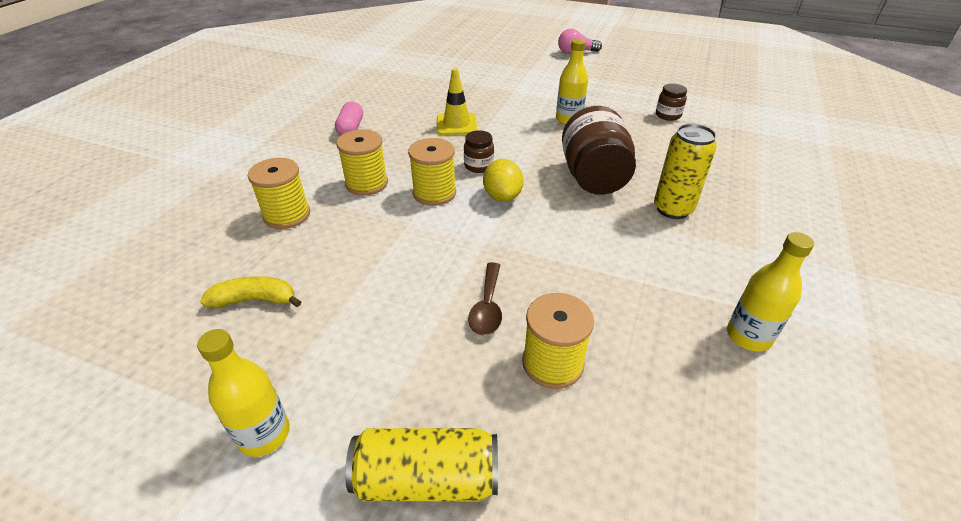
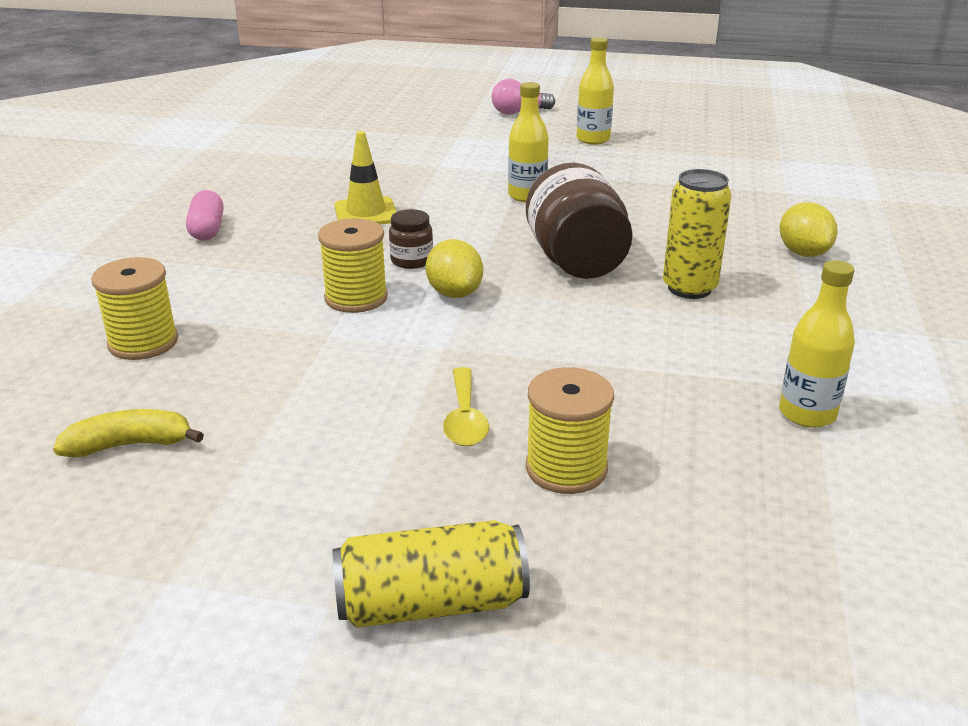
camera: 10 degrees left, 10 degrees down
yellow bottle [197,329,290,457] -> yellow bottle moved to [577,37,614,144]
yellow spool [336,129,388,196] -> none
brown spoon [468,262,502,335] -> yellow spoon [443,367,489,446]
brown jar [656,84,687,121] -> none
none -> yellow lemon [780,202,838,257]

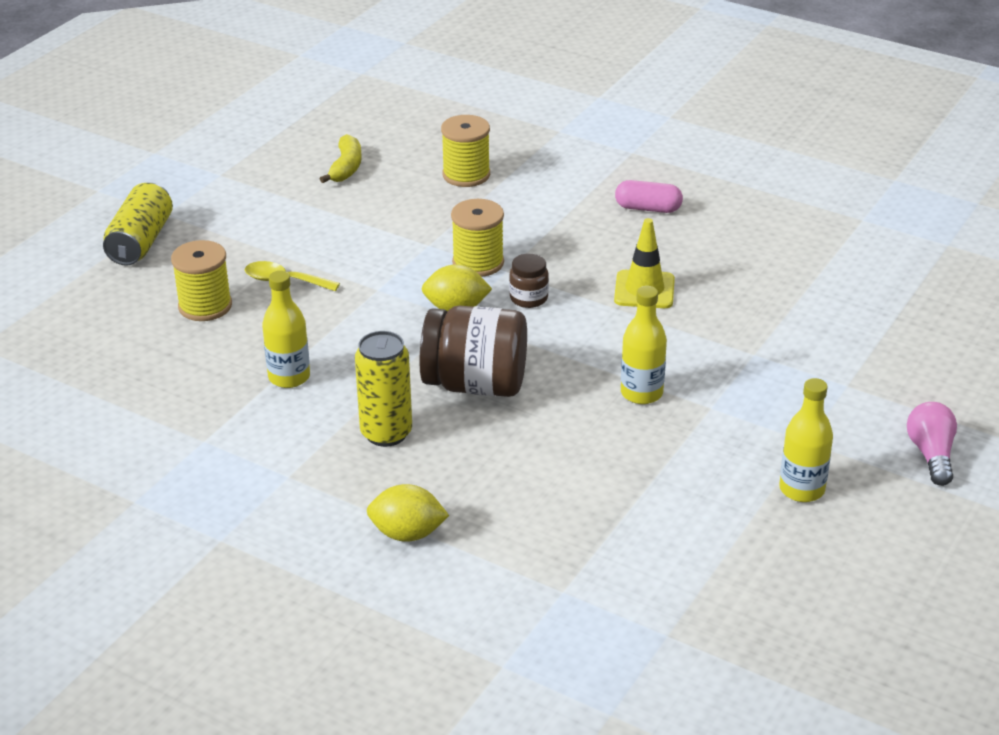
camera: 110 degrees right, 5 degrees up
yellow bottle [779,260,855,428] -> yellow bottle moved to [262,271,310,388]

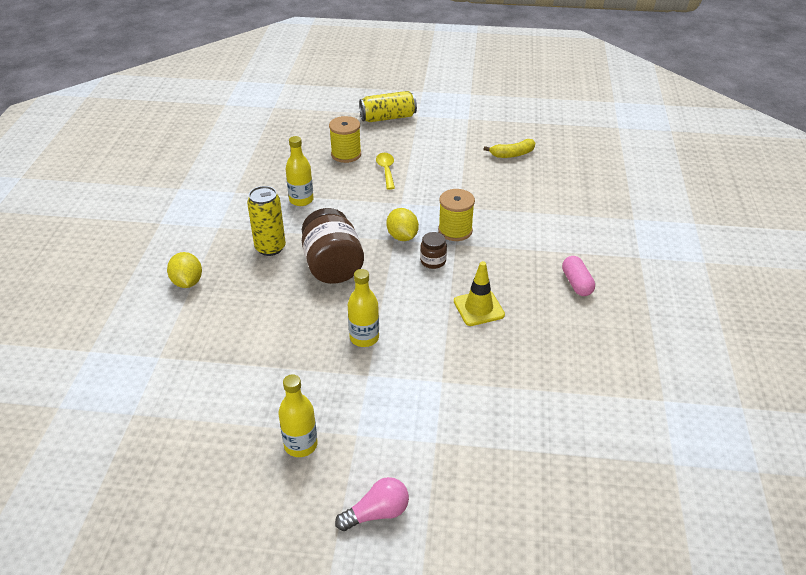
camera: 65 degrees right, 5 degrees up
yellow spool [441,115,490,187] -> none

